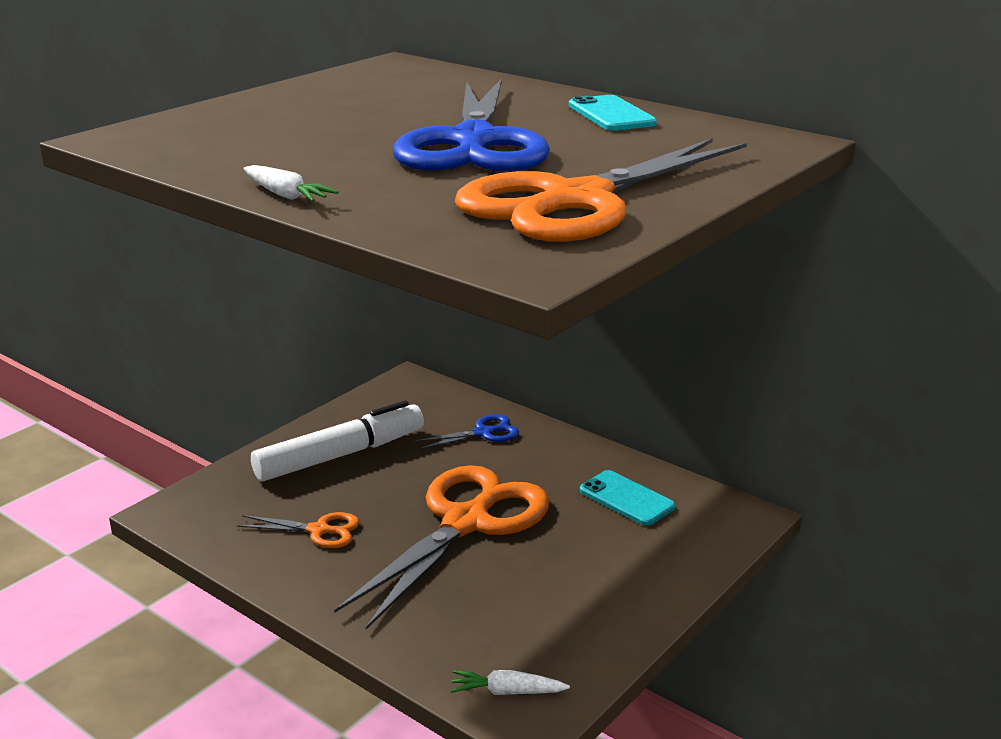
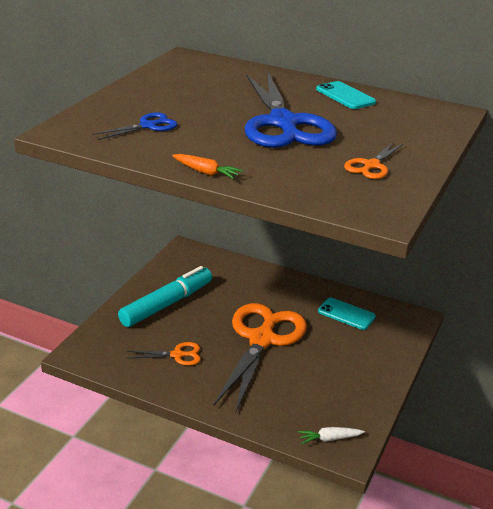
camera: 15 degrees left, 5 degrees up
white carrot [244,165,338,202] -> orange carrot [172,154,243,179]
white marker [251,401,424,481] -> turquoise marker [118,266,212,327]
blue scissors [412,414,519,450] -> blue scissors moved to [92,112,177,140]
orange scissors [455,138,747,242] -> orange scissors [344,142,404,179], size x0.44

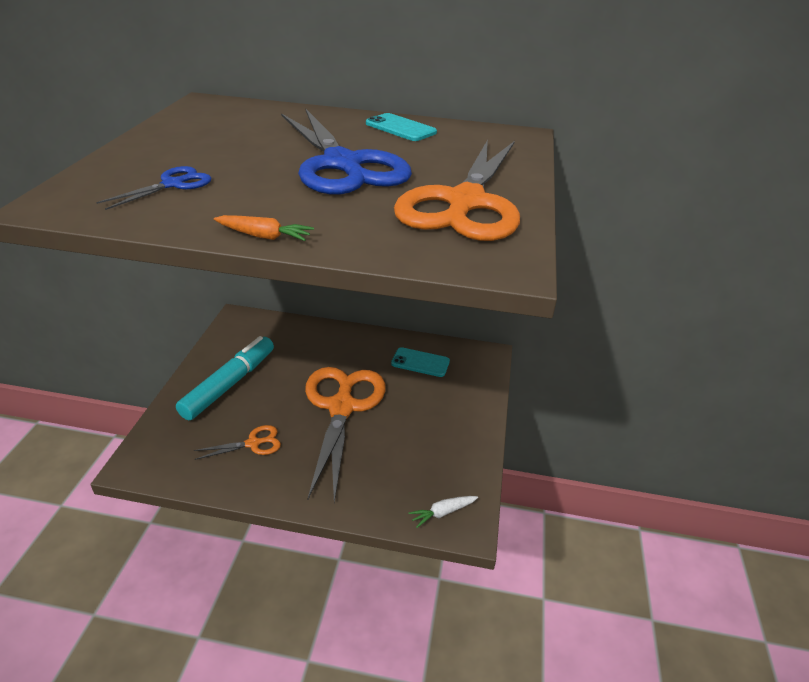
camera: 15 degrees left, 5 degrees up
orange scissors [344,142,404,179] -> orange scissors [394,140,520,241], size x2.26

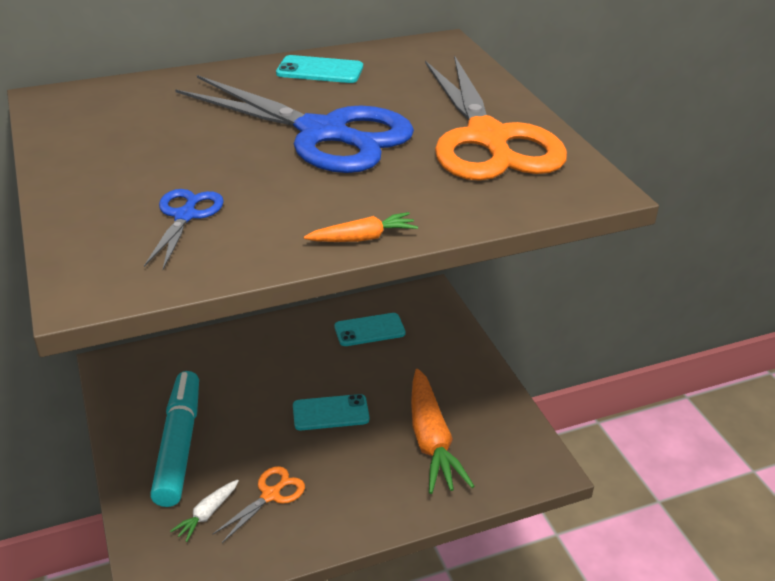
camera: 30 degrees left, 0 degrees up
orange scissors [305,367,386,502] -> turquoise phone [293,394,369,430]
white carrot [408,496,478,528] -> white carrot moved to [170,480,239,542]
none -> orange carrot [411,369,474,494]

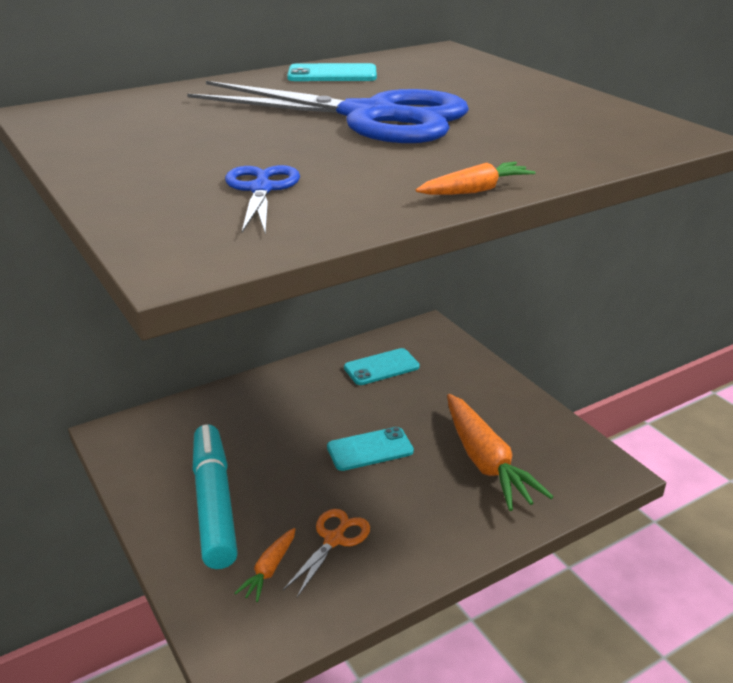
camera: 10 degrees left, 5 degrees down
white carrot [170,480,239,542] -> orange carrot [234,528,295,602]
orange scissors [425,55,567,181] -> none

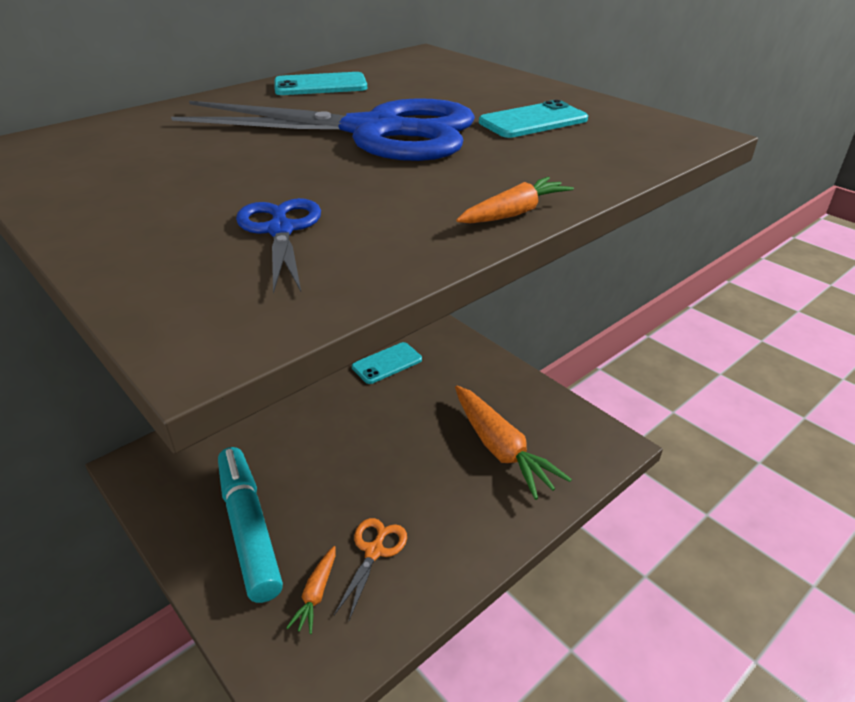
camera: 10 degrees left, 5 degrees up
turquoise phone [327,427,414,471] -> turquoise phone moved to [479,100,588,138]

